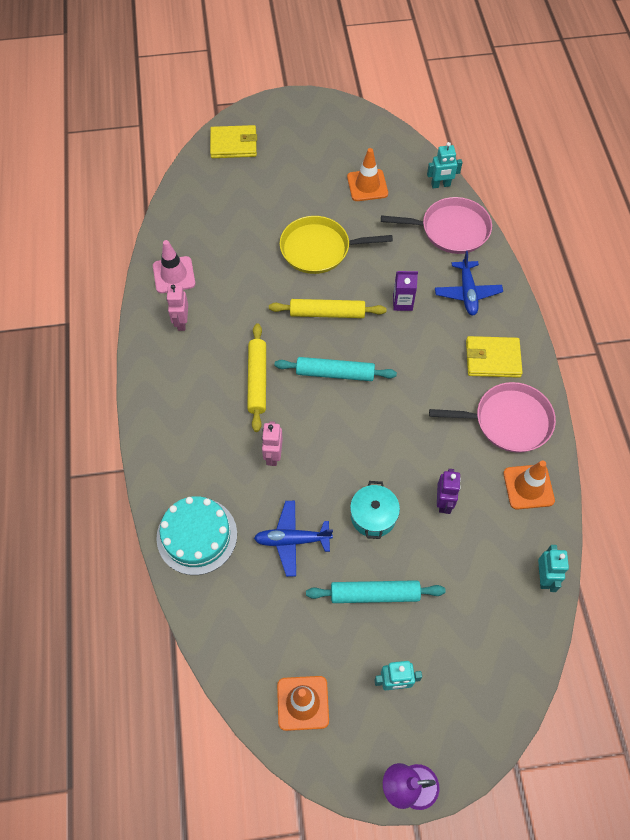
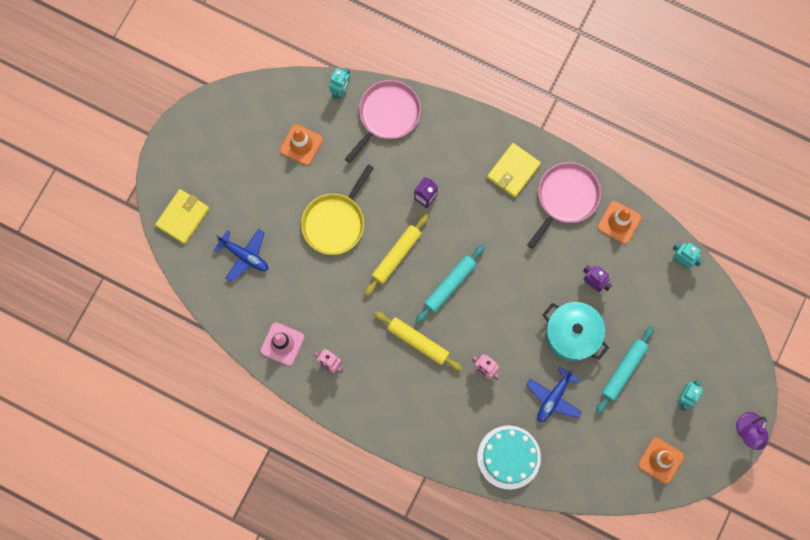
camera: 55 degrees left, 15 degrees up
turquoise pot [350,481,400,539] -> turquoise pot [543,302,609,361], size x1.51
blue plane [435,251,503,316] -> blue plane moved to [214,229,268,282]

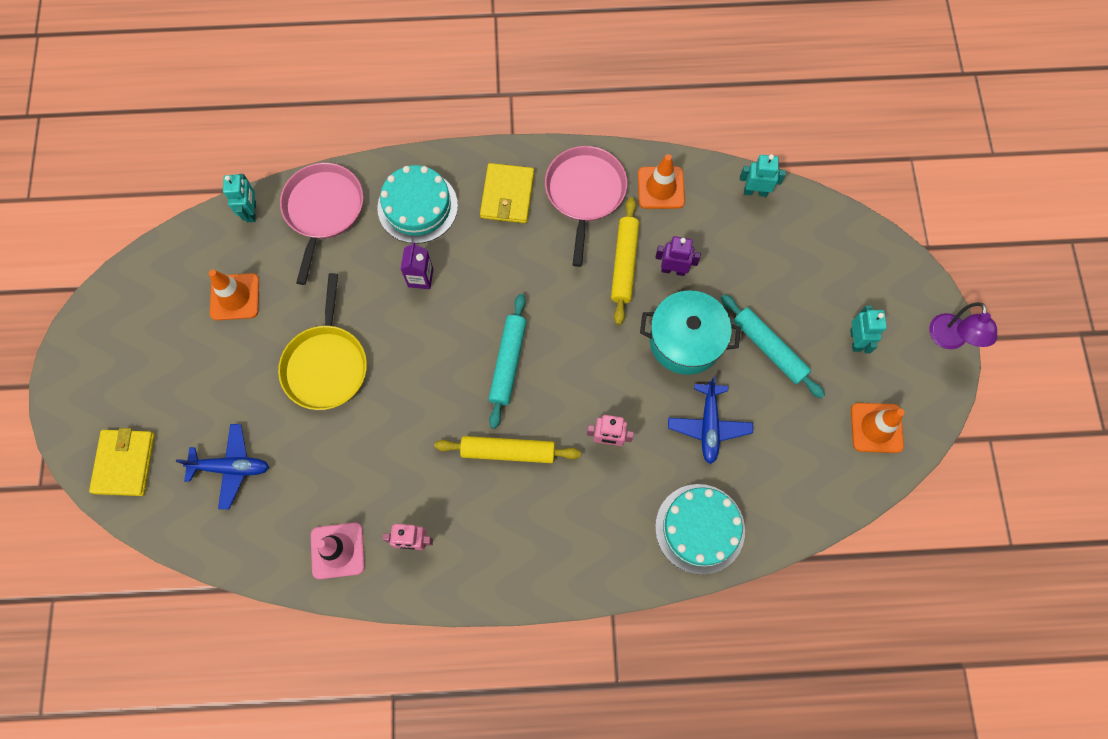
camera: 30 degrees left, 5 degrees down
yellow rolling pin [364,214,429,296] -> yellow rolling pin moved to [611,197,639,325]
turquoise rolling pin [596,326,654,414] -> turquoise rolling pin turned 45 degrees counterclockwise [721,294,825,398]
none -> turquoise cake [377,165,458,244]

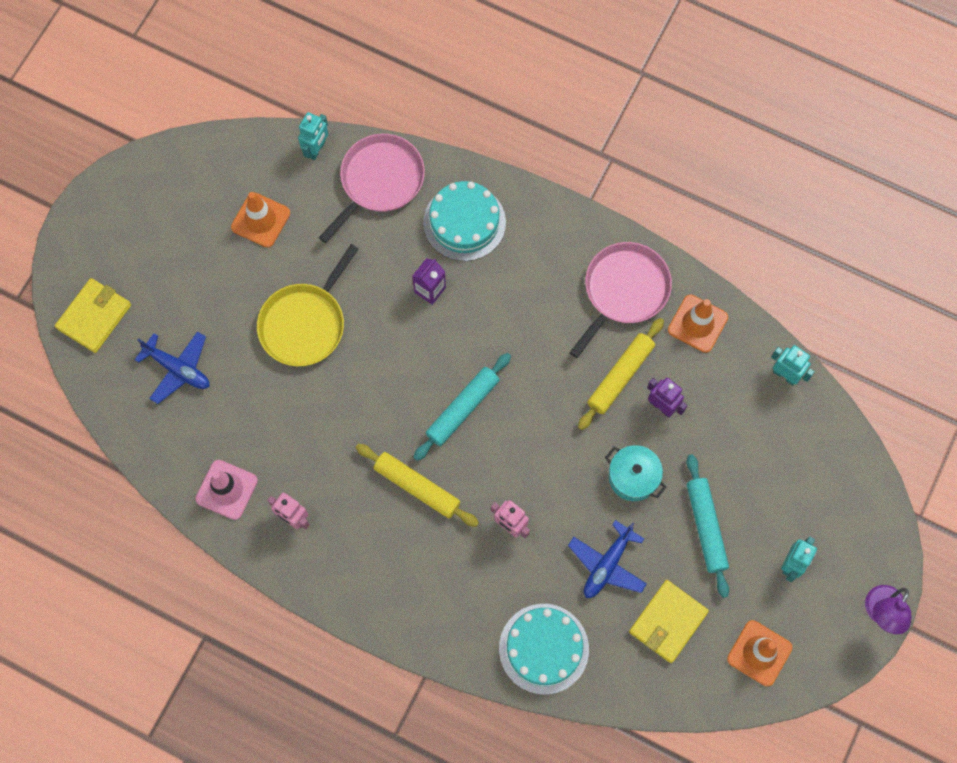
camera: 30 degrees right, 0 degrees up
yellow wallet [480,163,534,223] -> yellow wallet moved to [629,580,709,663]
turquoise pot [640,290,741,375] -> turquoise pot [605,445,666,501], size x0.66

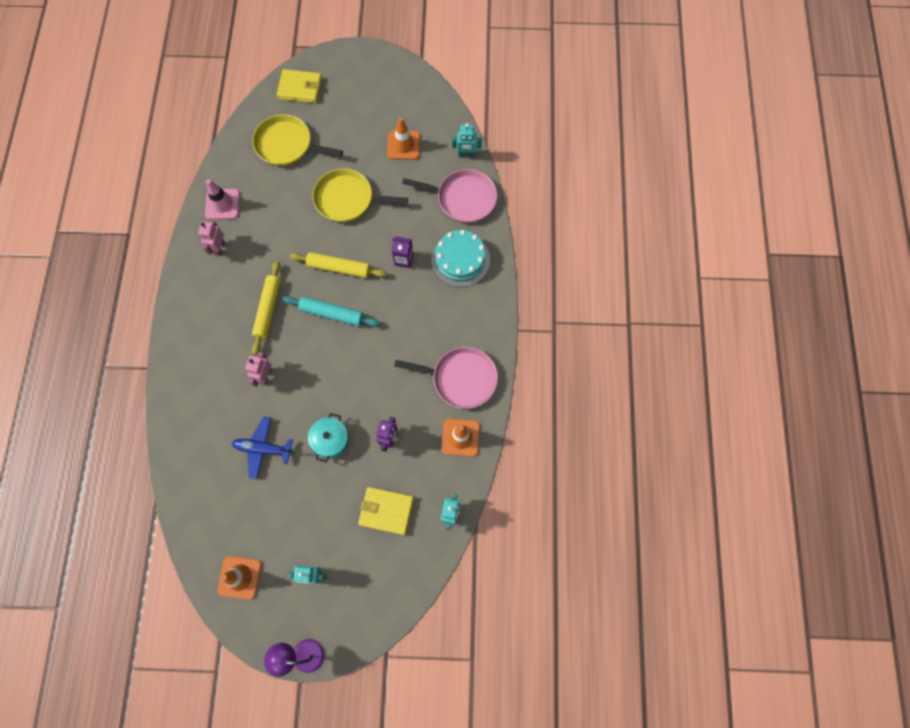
camera: 65 degrees right, 0 degrees up
blue plane [135,331,210,404] -> yellow pan [252,114,343,166]
turquoise cake [499,604,589,695] -> none
yellow rolling pin [578,318,664,430] -> yellow rolling pin moved to [290,252,387,278]
yellow wallet [629,580,709,663] -> yellow wallet moved to [358,487,414,535]
turquoise rolling pin [686,454,729,598] -> none

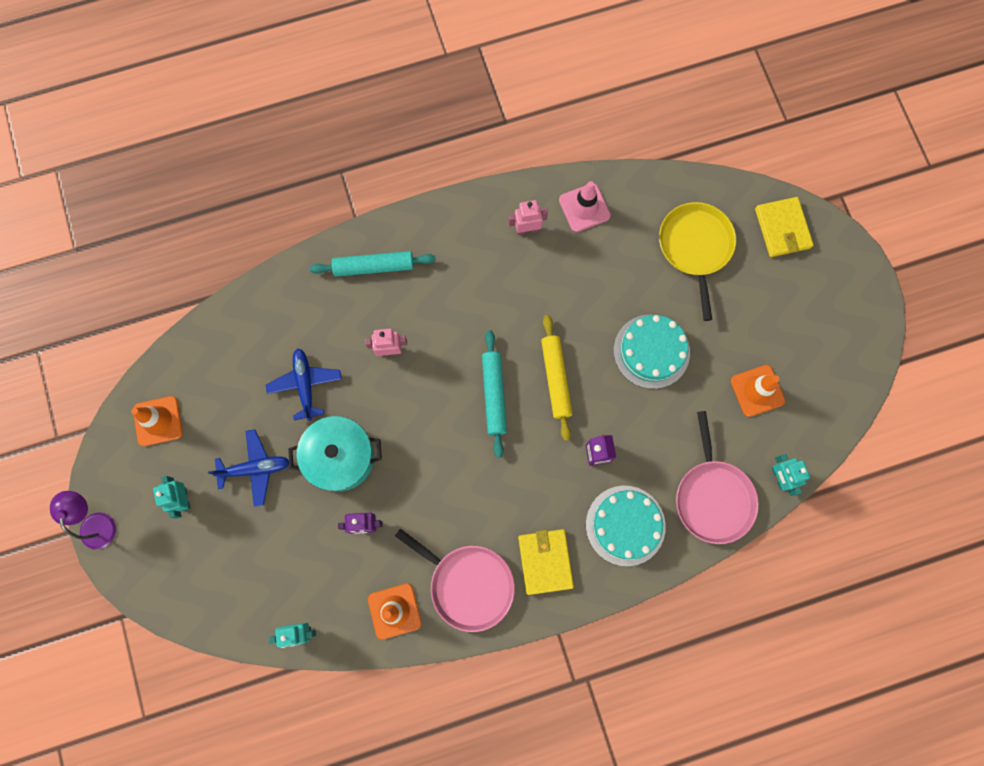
camera: 70 degrees right, 5 degrees up
yellow rolling pin [252,261,281,355] -> none
turquoise pot [308,413,349,462] -> turquoise pot [288,416,382,491], size x1.51
yellow pan [312,168,408,222] -> turquoise cake [614,315,690,389]
yellow wallet [358,487,414,535] -> yellow wallet moved to [518,529,574,595]
pink pan [394,347,498,409] -> pink pan turned 45 degrees counterclockwise [395,529,515,632]
none -> blue plane [208,429,289,507]
none -> turquoise rolling pin [310,251,436,276]

